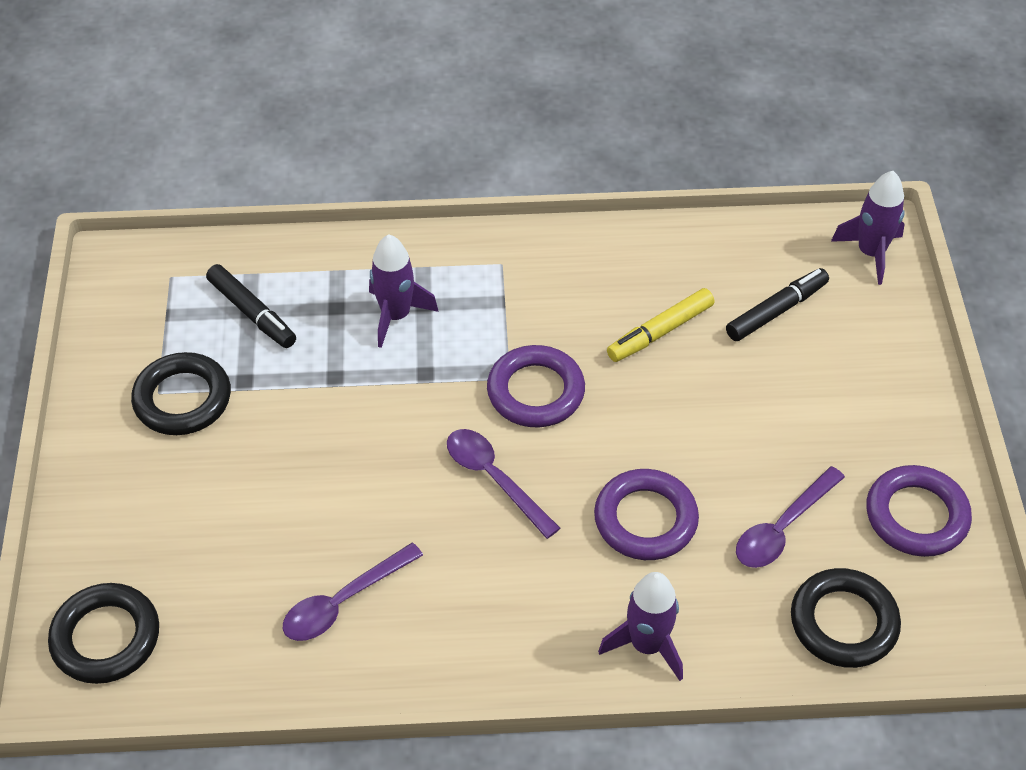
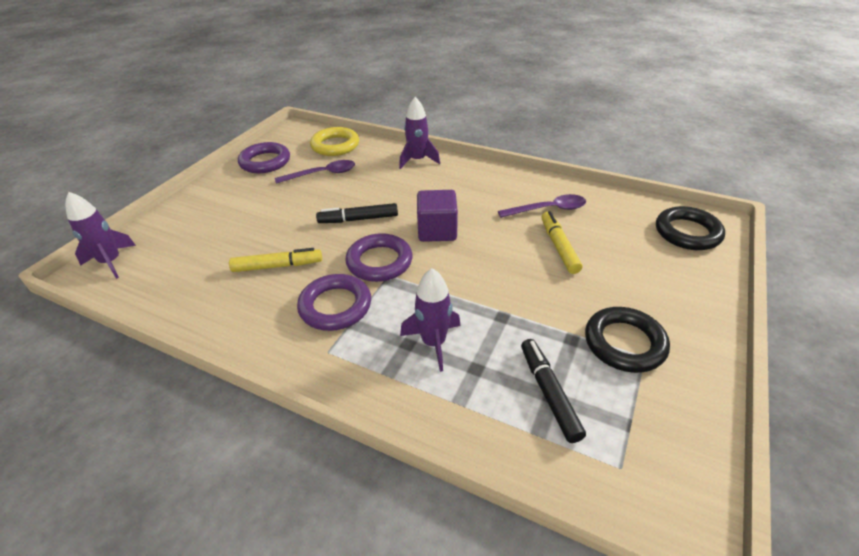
camera: 150 degrees left, 10 degrees down
purple spoon [447,429,560,539] -> purple cube [417,190,458,242]
purple ring [594,469,699,560] -> purple ring moved to [297,274,371,331]
black marker [726,268,829,341] -> black marker moved to [316,203,398,223]
black ring [791,568,901,668] -> yellow ring [310,127,359,156]
none -> yellow marker [541,211,582,274]

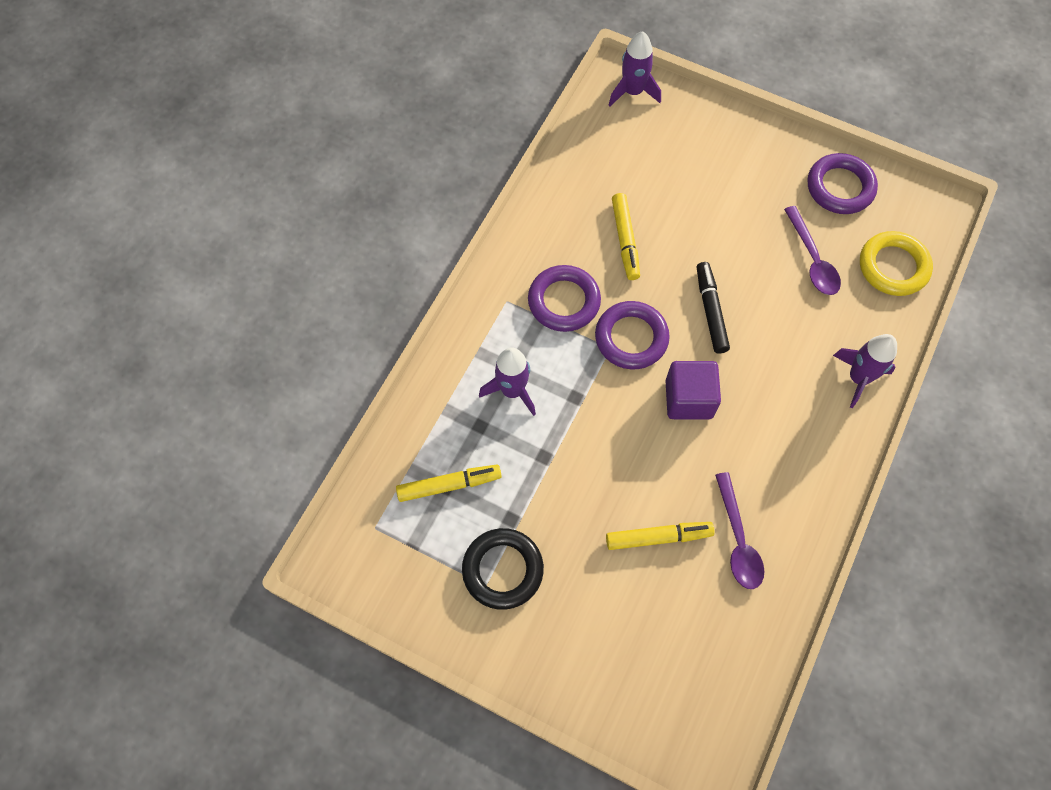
camera: 90 degrees right, 25 degrees up
black marker [521,339,586,443] -> yellow marker [396,465,502,502]
black ring [656,206,725,250] -> none

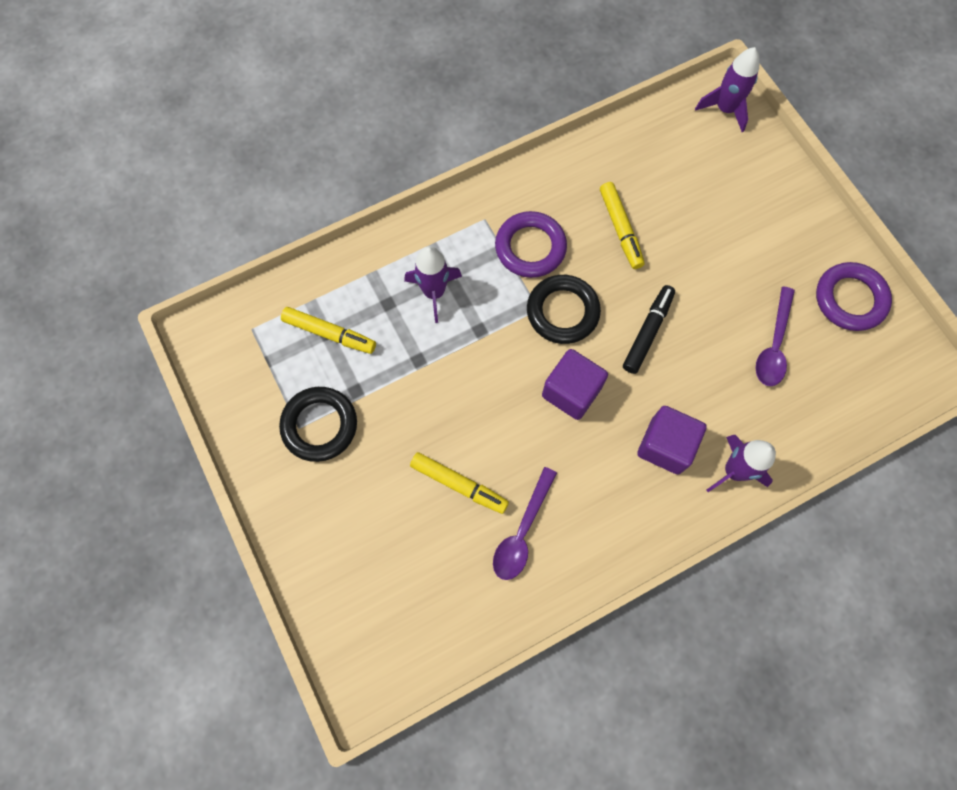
camera: 35 degrees right, 5 degrees up
purple ring [595,301,670,369] -> black ring [527,275,601,344]
yellow marker [612,193,640,280] -> yellow marker turned 45 degrees counterclockwise [600,182,645,269]
yellow ring [860,231,933,296] -> none
none -> purple cube [637,406,707,475]

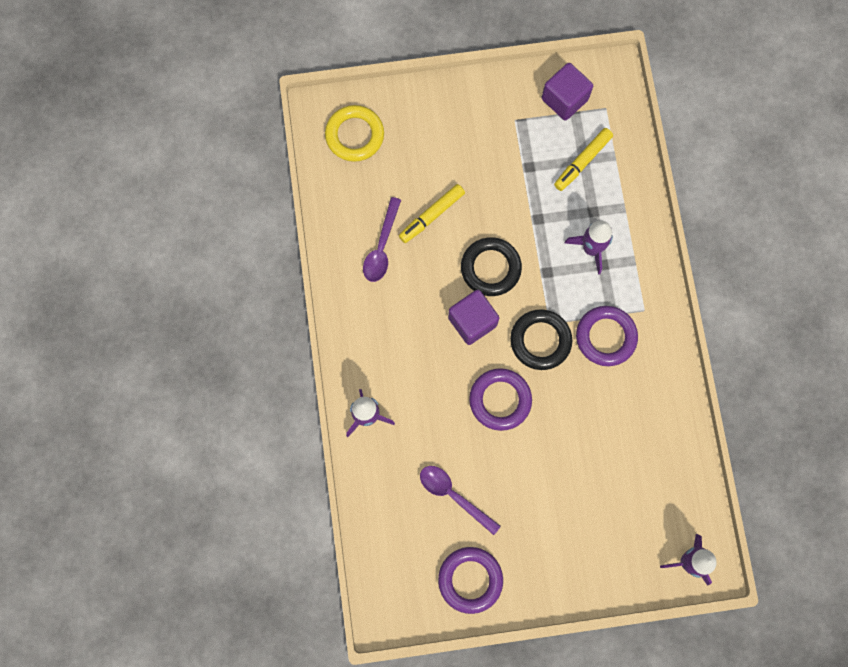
camera: 110 degrees right, 5 degrees up
black ring [279,387,357,462] -> black ring moved to [461,237,522,296]
purple spoon [493,467,557,580] -> purple spoon turned 120 degrees counterclockwise [363,197,401,282]
yellow marker [600,182,645,269] -> none
black marker [623,285,675,374] -> purple ring [469,368,532,431]
purple cube [637,406,707,475] -> purple cube moved to [542,63,593,120]
none -> yellow ring [325,105,384,162]

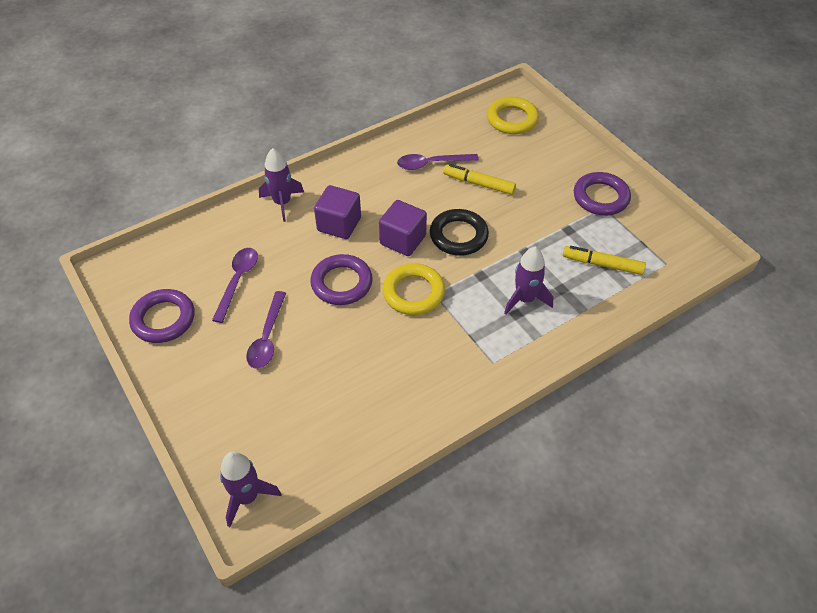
camera: 65 degrees right, 25 degrees down
black ring [510,309,572,370] -> yellow ring [383,263,445,315]
purple cube [542,63,593,120] -> purple cube moved to [314,185,361,239]
purple ring [576,306,638,366] -> purple ring moved to [574,172,631,215]
none -> purple spoon [246,291,286,369]

